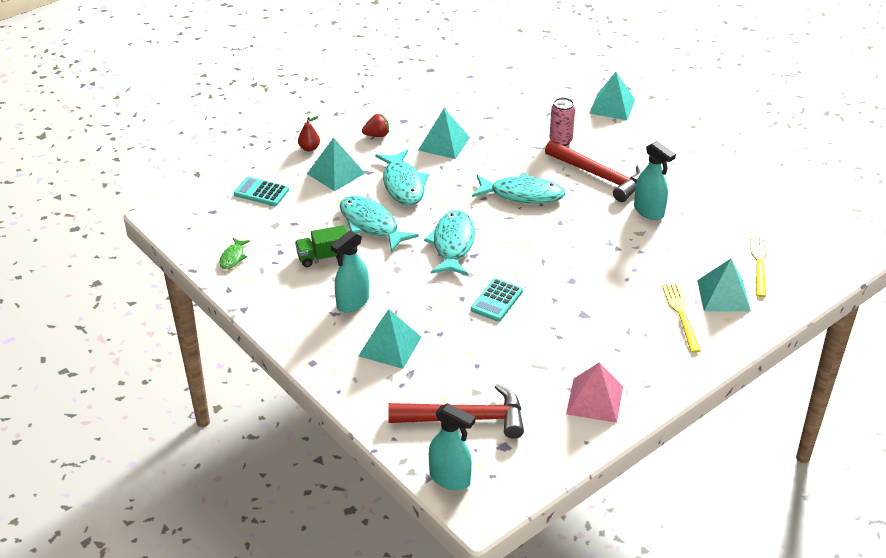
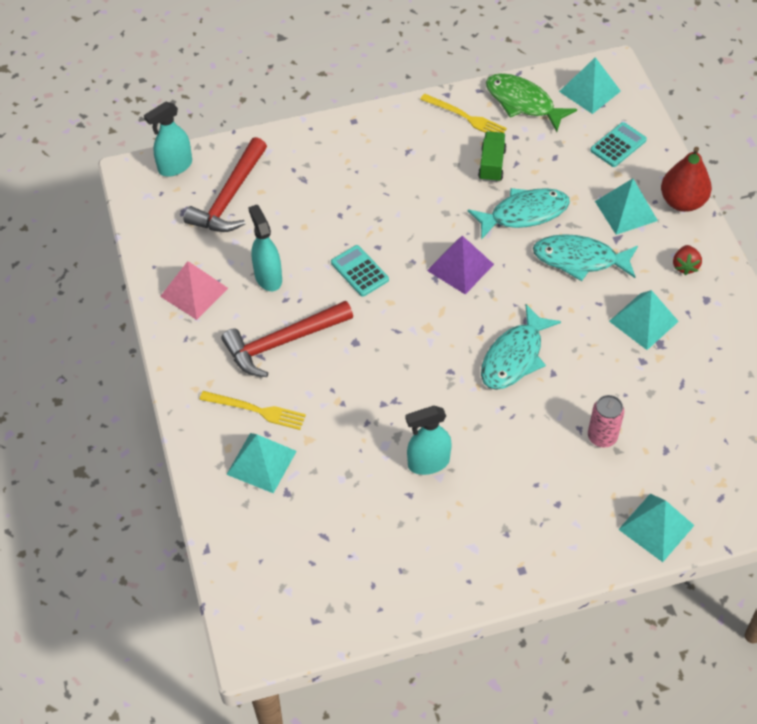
camera: 115 degrees right, 15 degrees up
green fish [219,238,250,269] -> green fish [486,73,577,132], size x2.02
red pear [298,116,320,151] -> red pear [661,147,712,212], size x1.94
turquoise spray bottle [331,231,369,313] -> turquoise spray bottle moved to [248,205,282,291]
turquoise pyramid [359,309,421,369] -> turquoise pyramid moved to [559,57,621,114]
turquoise fish [424,210,475,276] -> purple pyramid [427,236,494,295]
red hammer [545,140,643,202] -> red hammer moved to [222,301,353,377]
yellow fork [750,234,767,297] -> yellow fork moved to [420,94,507,133]

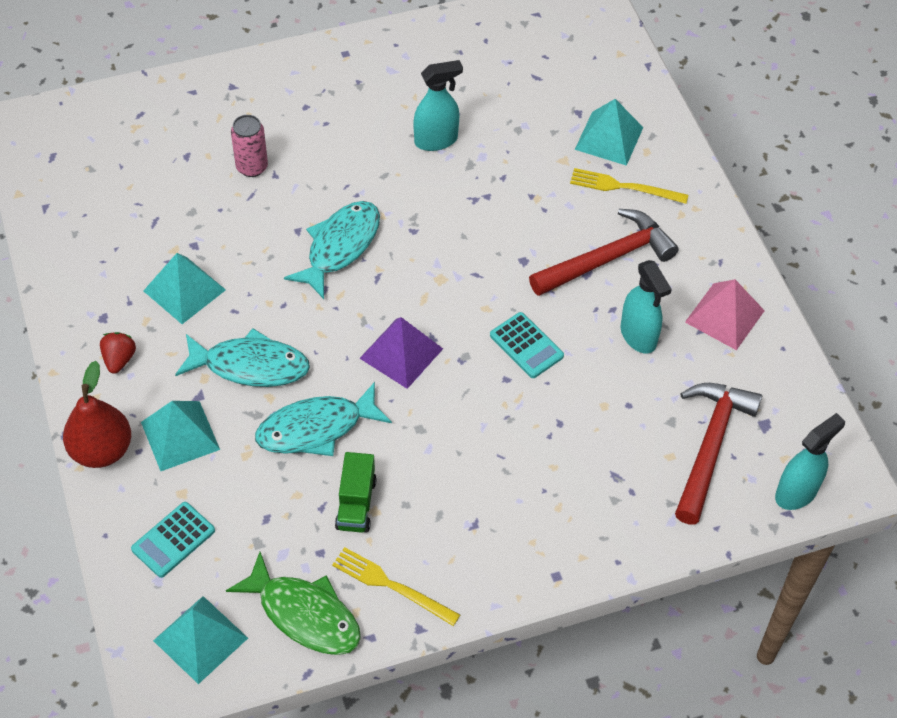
camera: 175 degrees right, 0 degrees up
turquoise pyramid [618,494,695,562] -> none

